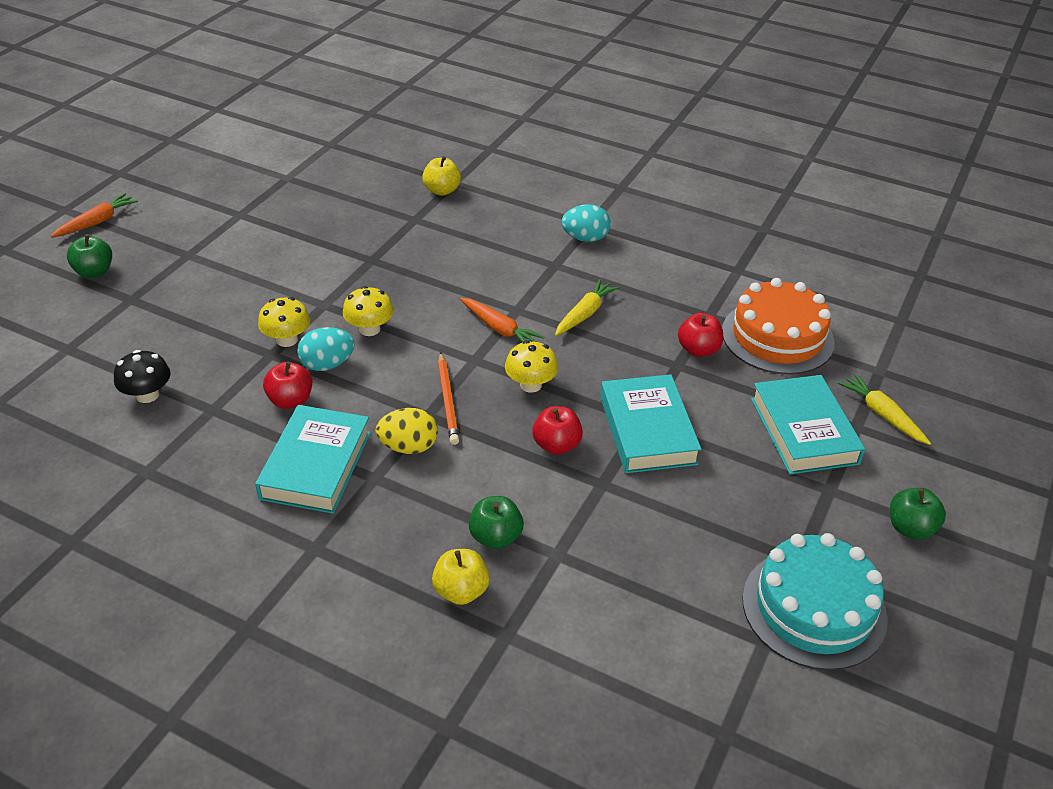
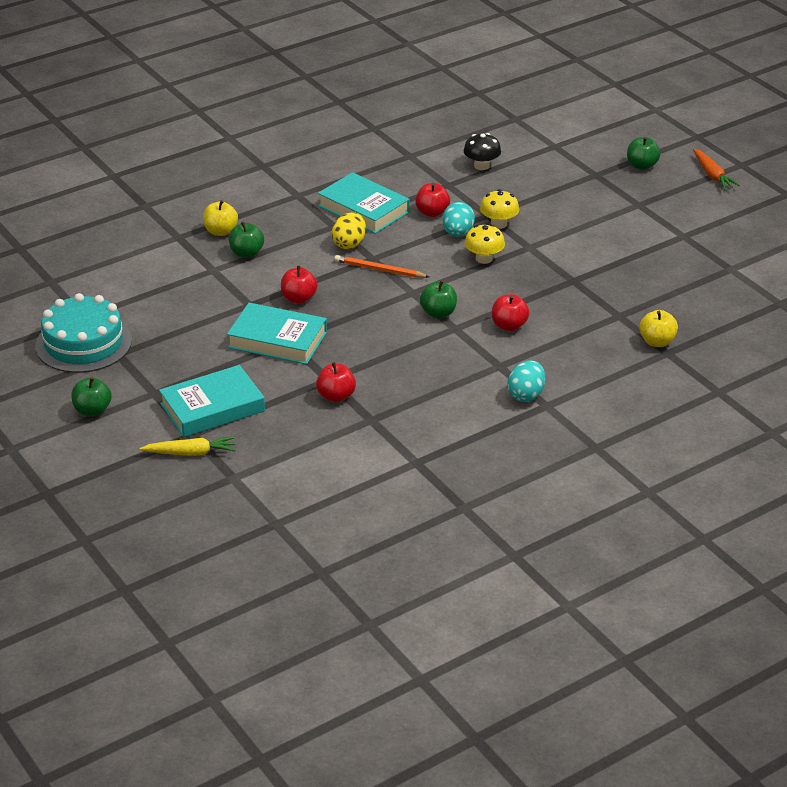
camera: 120 degrees right, 5 degrees down
orange carrot [460,298,544,343] -> green apple [420,280,457,318]
yellow mushroom [505,341,558,393] -> none
yellow carrot [555,279,619,336] -> none
orange cake [722,278,835,374] -> none
turquoise book [751,375,865,474] -> turquoise book turned 45 degrees counterclockwise [159,365,265,437]
none -> red apple [492,294,529,331]

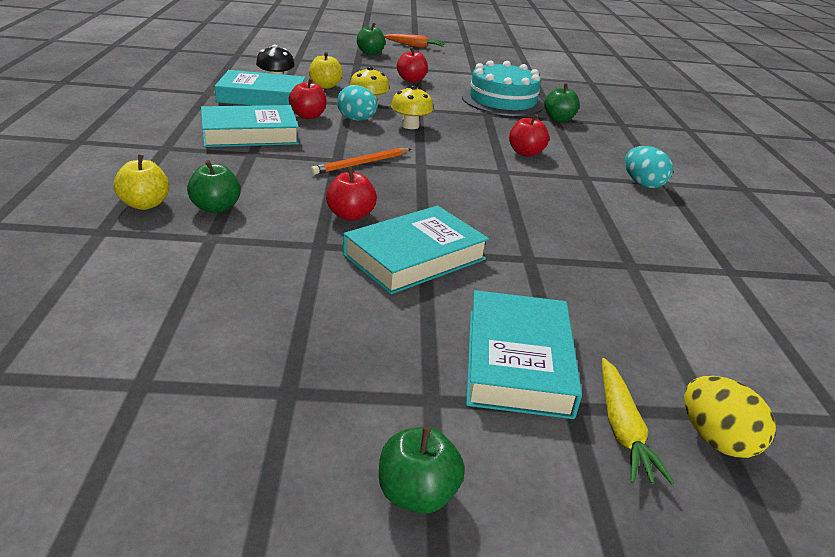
camera: 60 degrees left, 5 degrees down
turquoise cake [35,293,132,373] -> turquoise cake moved to [462,60,544,116]
yellow carrot [140,436,236,456] -> yellow carrot turned 150 degrees clockwise [602,358,674,484]
red apple [316,362,356,402] -> red apple moved to [397,47,428,82]
yellow egg [332,212,366,249] -> yellow egg moved to [684,376,776,458]
green apple [420,280,457,318] -> green apple moved to [544,84,580,122]
yellow apple [639,310,678,347] -> yellow apple moved to [309,52,343,89]
none -> turquoise book [215,70,306,106]

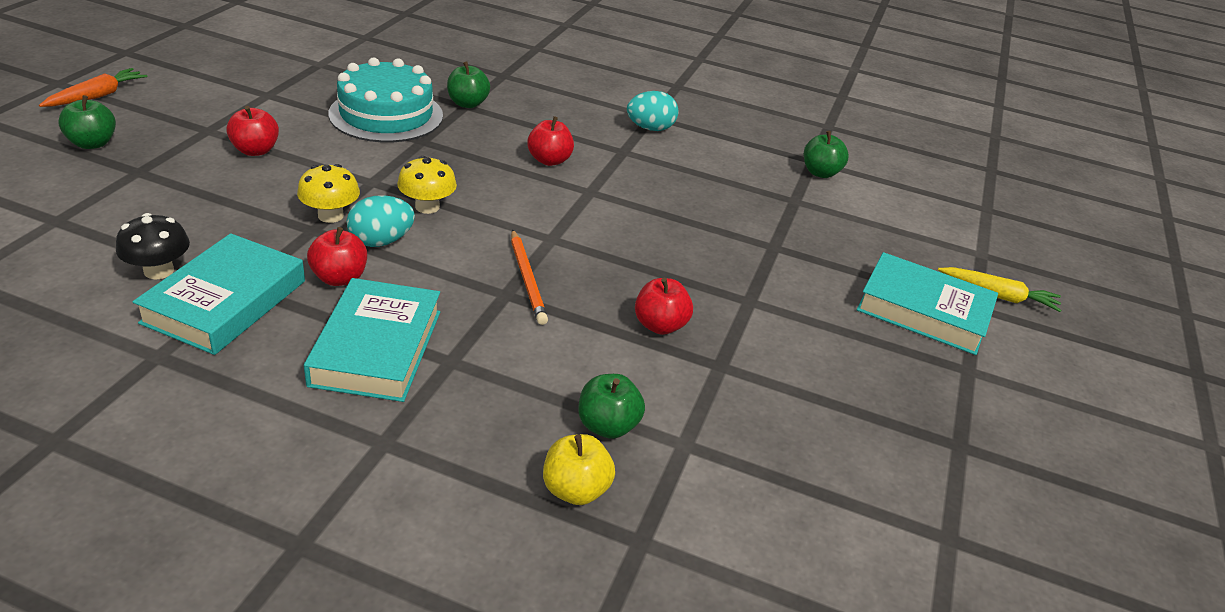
camera: 70 degrees left, 5 degrees up
yellow apple [309,52,343,89] -> none
turquoise book [343,205,489,294] -> none
green apple [379,426,465,514] -> green apple moved to [804,131,849,178]
yellow egg [684,376,776,458] -> none

